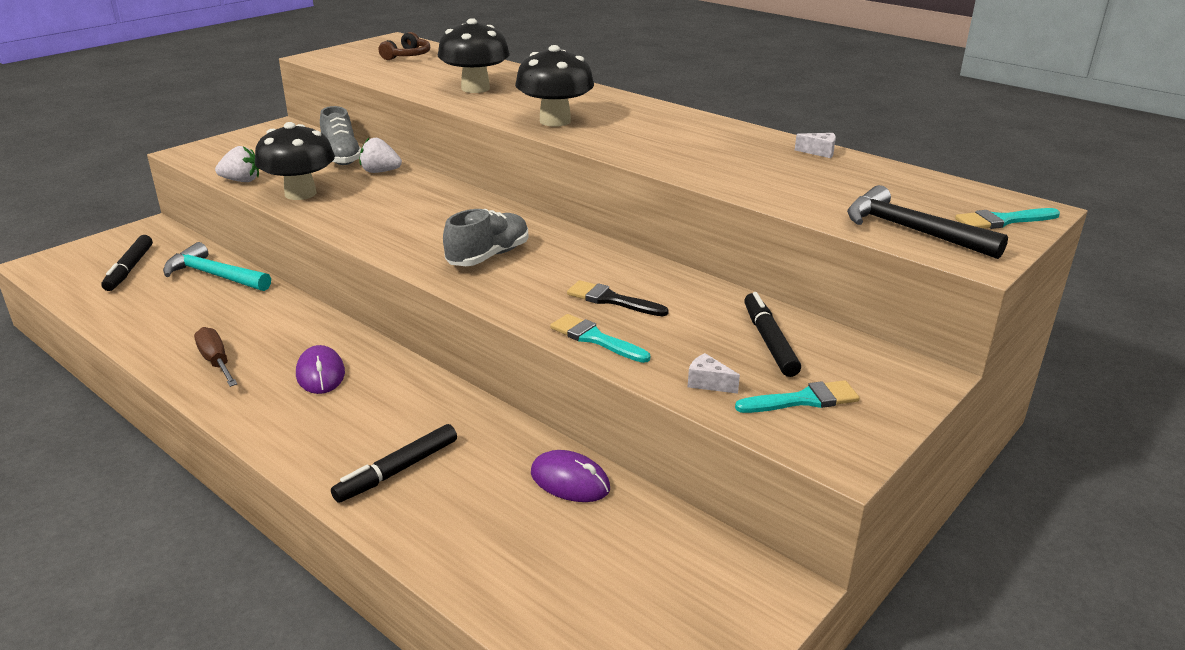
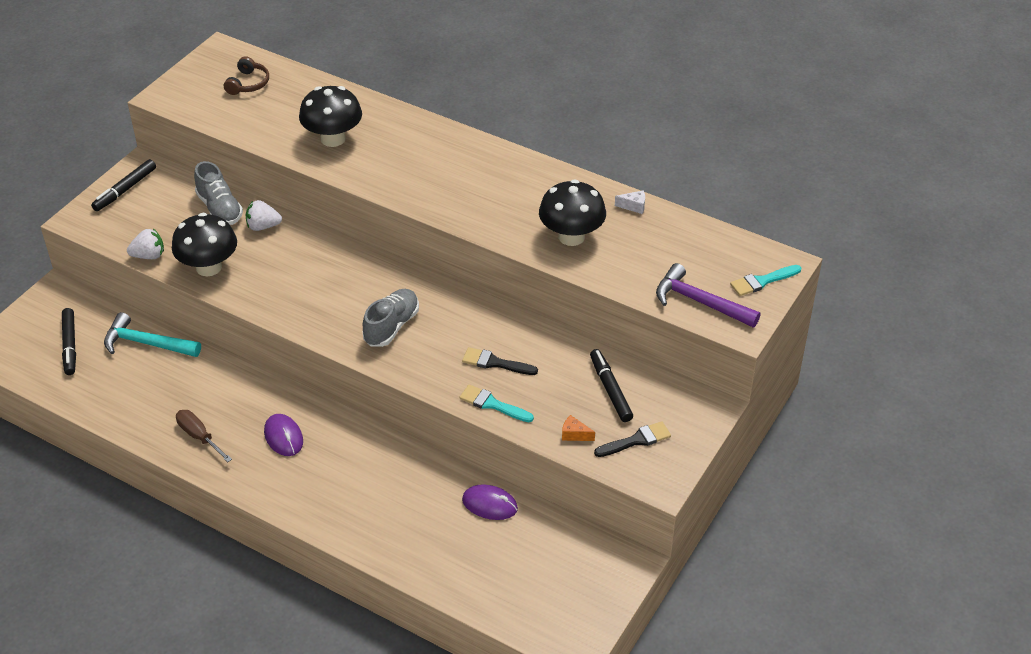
camera: 10 degrees left, 15 degrees up
black marker [331,424,457,503] -> black marker moved to [91,159,156,211]
black mushroom [515,45,594,127] -> black mushroom moved to [539,180,606,246]
white cheese [688,353,740,394] -> orange cheese [562,415,595,441]
turquoise brush [735,380,859,413] -> black brush [594,421,671,457]
black hammer [847,185,1008,259] -> purple hammer [656,263,761,327]

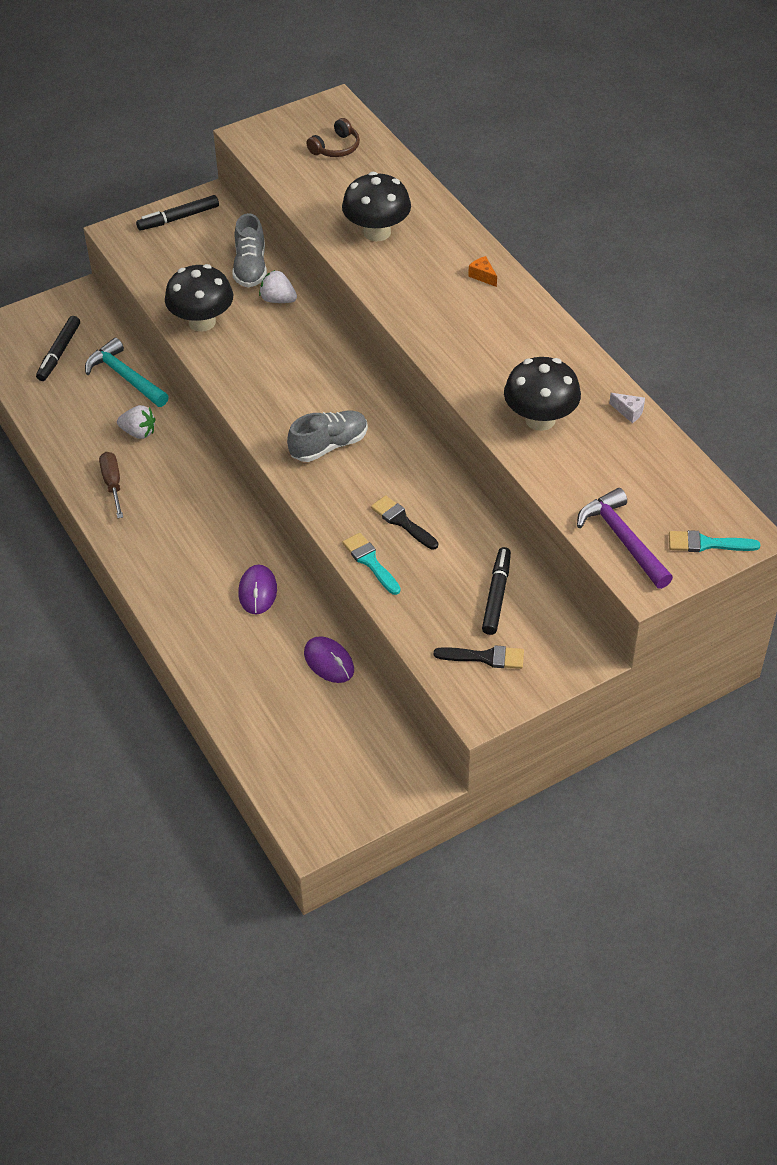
camera: 30 degrees right, 5 degrees up
white strawberry [127,229,164,259] -> white strawberry moved to [117,405,156,439]
purple mouse [264,414,303,456] -> purple mouse moved to [238,564,277,614]
orange cheese [562,415,595,441] -> orange cheese moved to [468,256,497,287]

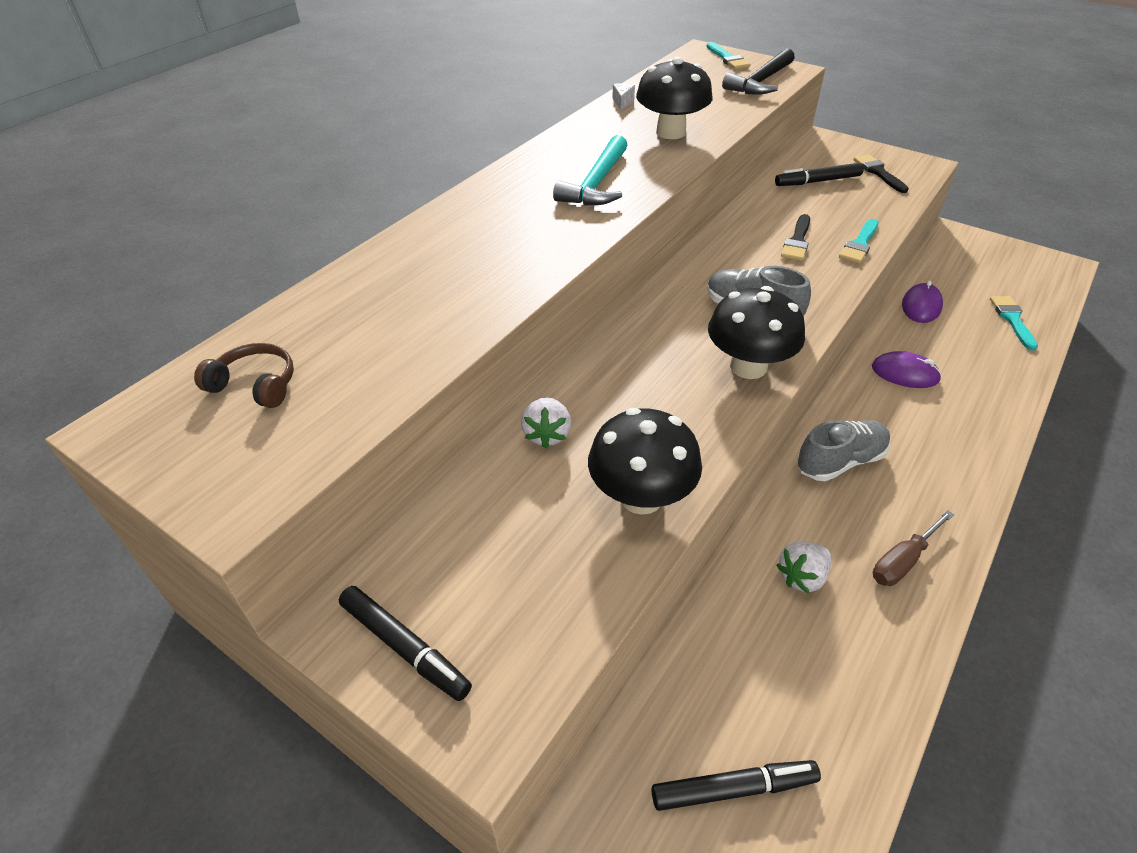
camera: 115 degrees left, 5 degrees down
turquoise hammer [85,338,169,407] -> turquoise hammer moved to [553,135,628,205]
white strawberry [117,405,156,439] -> white strawberry turned 120 degrees counterclockwise [776,542,831,593]
grey shoe [232,213,267,288] -> grey shoe moved to [797,420,890,481]
purple mouse [238,564,277,614] -> purple mouse turned 45 degrees clockwise [872,351,942,388]
black mushroom [342,172,411,241] -> black mushroom moved to [708,286,805,379]
orange cheese [468,256,497,287] -> none
purple hammer [577,488,673,589] -> black hammer [722,48,795,95]
none -> turquoise brush [990,296,1038,350]

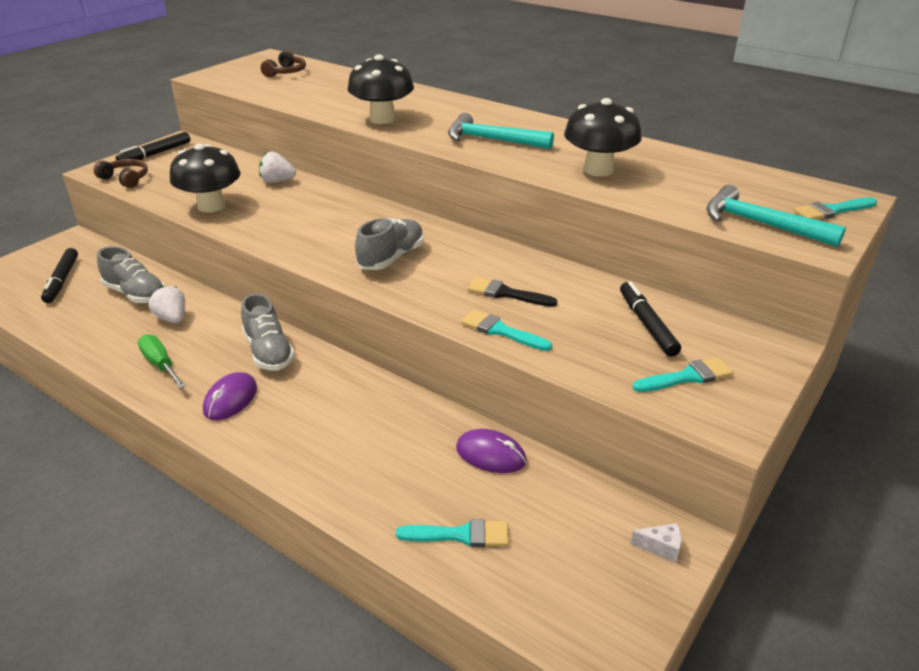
camera: 90 degrees right, 10 degrees down
white cheese [612,83,635,111] -> white cheese moved to [630,523,681,563]
black mushroom [708,286,805,379] -> black mushroom moved to [347,54,414,124]
black hammer [722,48,795,95] -> turquoise hammer [706,185,846,247]
black brush [854,154,909,193] -> turquoise brush [633,357,733,392]
purple mouse [872,351,942,388] -> purple mouse moved to [203,372,257,420]
brown screwdriver [873,510,954,586] -> green screwdriver [138,334,186,389]
none -> brown headphones [93,159,148,188]
none -> grey shoe [97,246,165,303]

